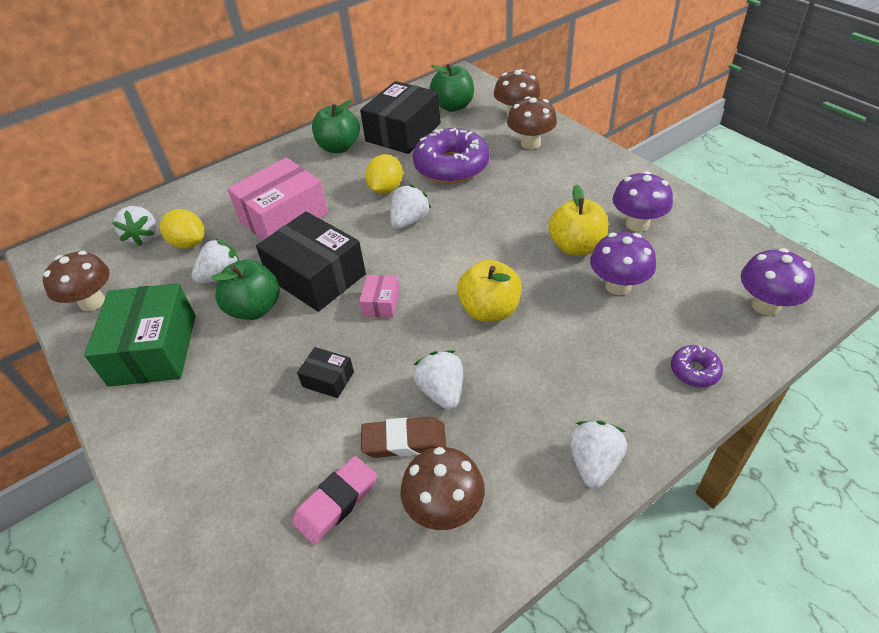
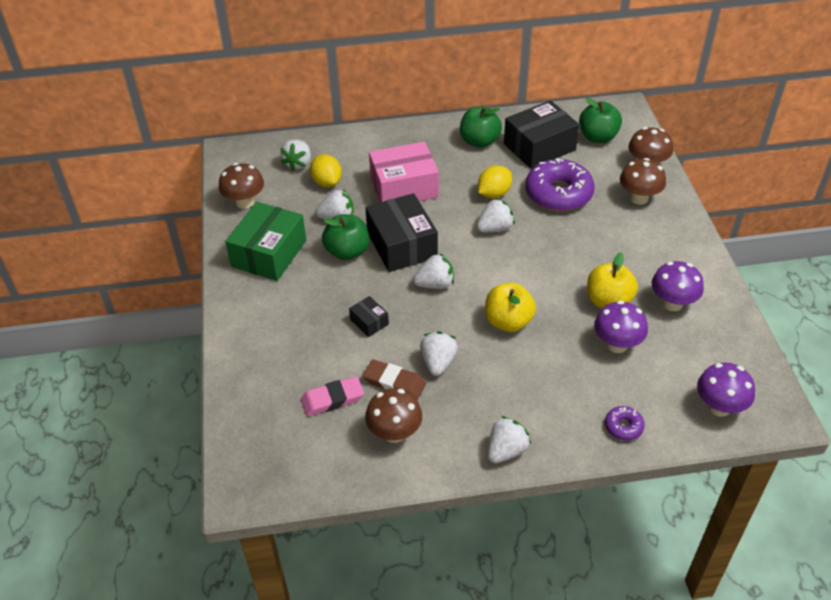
camera: 25 degrees right, 0 degrees up
pink box [359,275,400,318] -> white strawberry [413,253,454,289]

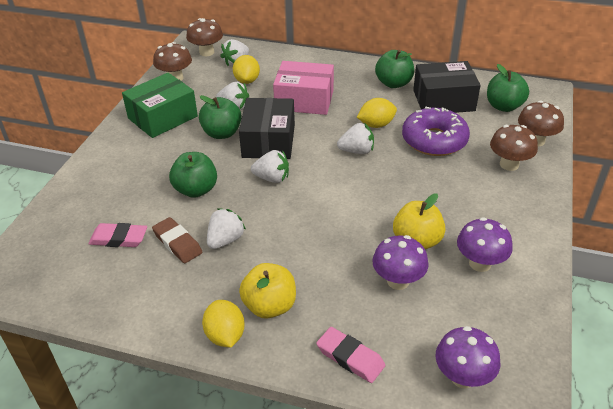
camera: 25 degrees right, 5 degrees down
black box [349,296,389,337] -> green apple [169,152,217,198]
brown mushroom [365,388,422,443] -> brown mushroom moved to [186,18,223,56]
yellow apple [485,283,536,332] -> yellow apple moved to [239,263,296,318]
white strawberry [487,416,531,463] -> yellow lemon [202,300,245,348]
purple donut [605,406,645,440] -> pink eraser [316,327,385,383]

